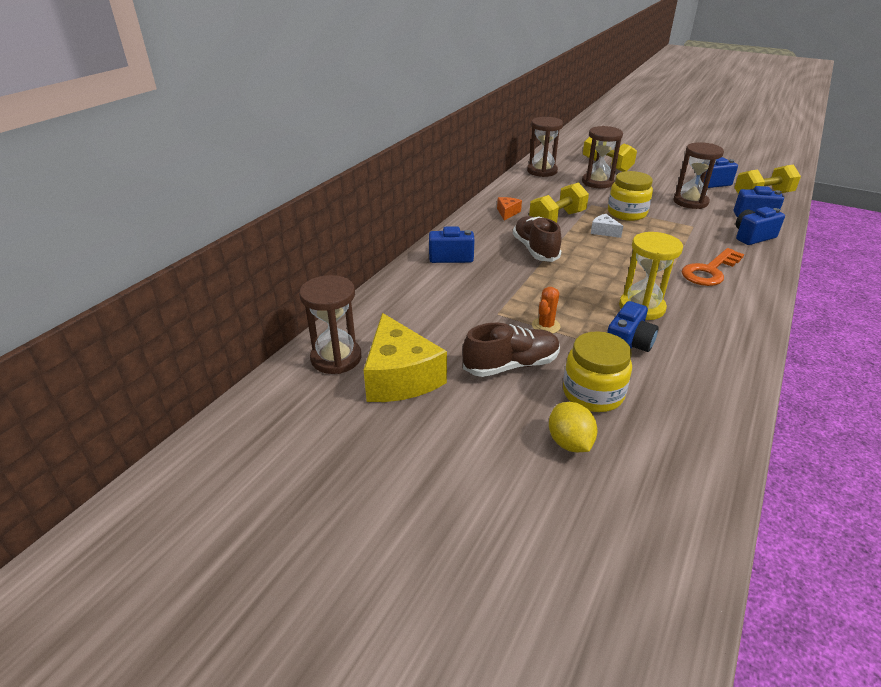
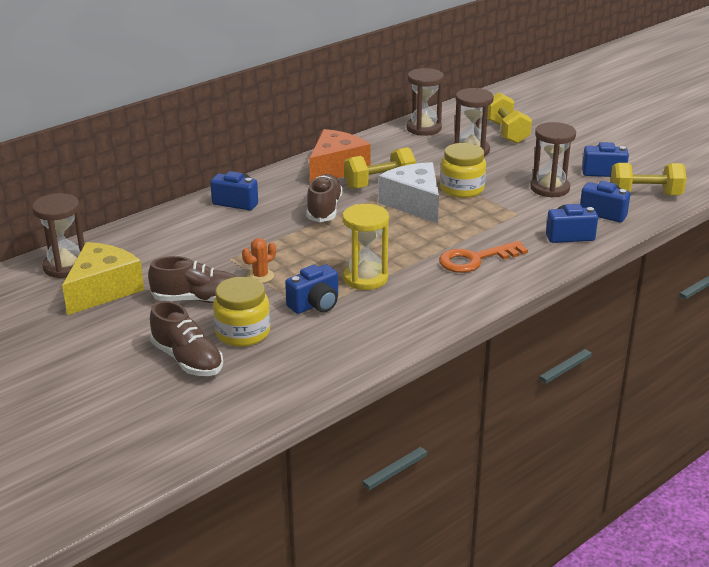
camera: 20 degrees right, 5 degrees down
yellow cheese [364,313,447,402] -> yellow cheese turned 150 degrees counterclockwise [62,242,144,315]
orange cheese [497,197,522,221] -> orange cheese [309,129,371,182], size x2.19
yellow lemon [549,402,597,452] -> brown shoe [150,301,223,376]
white cheese [591,214,623,238] -> white cheese [378,162,439,223], size x2.19

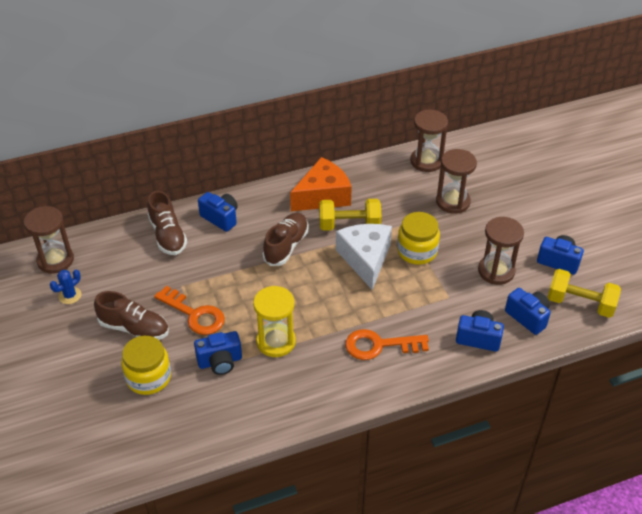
camera: 20 degrees right, 15 degrees up
yellow cheese [62,242,144,315] -> blue cactus [50,270,81,304]
brown shoe [150,301,223,376] -> brown shoe moved to [148,191,187,255]
orange cactus [242,238,276,283] -> orange key [154,286,225,335]
yellow dumbbell [487,92,532,144] -> none

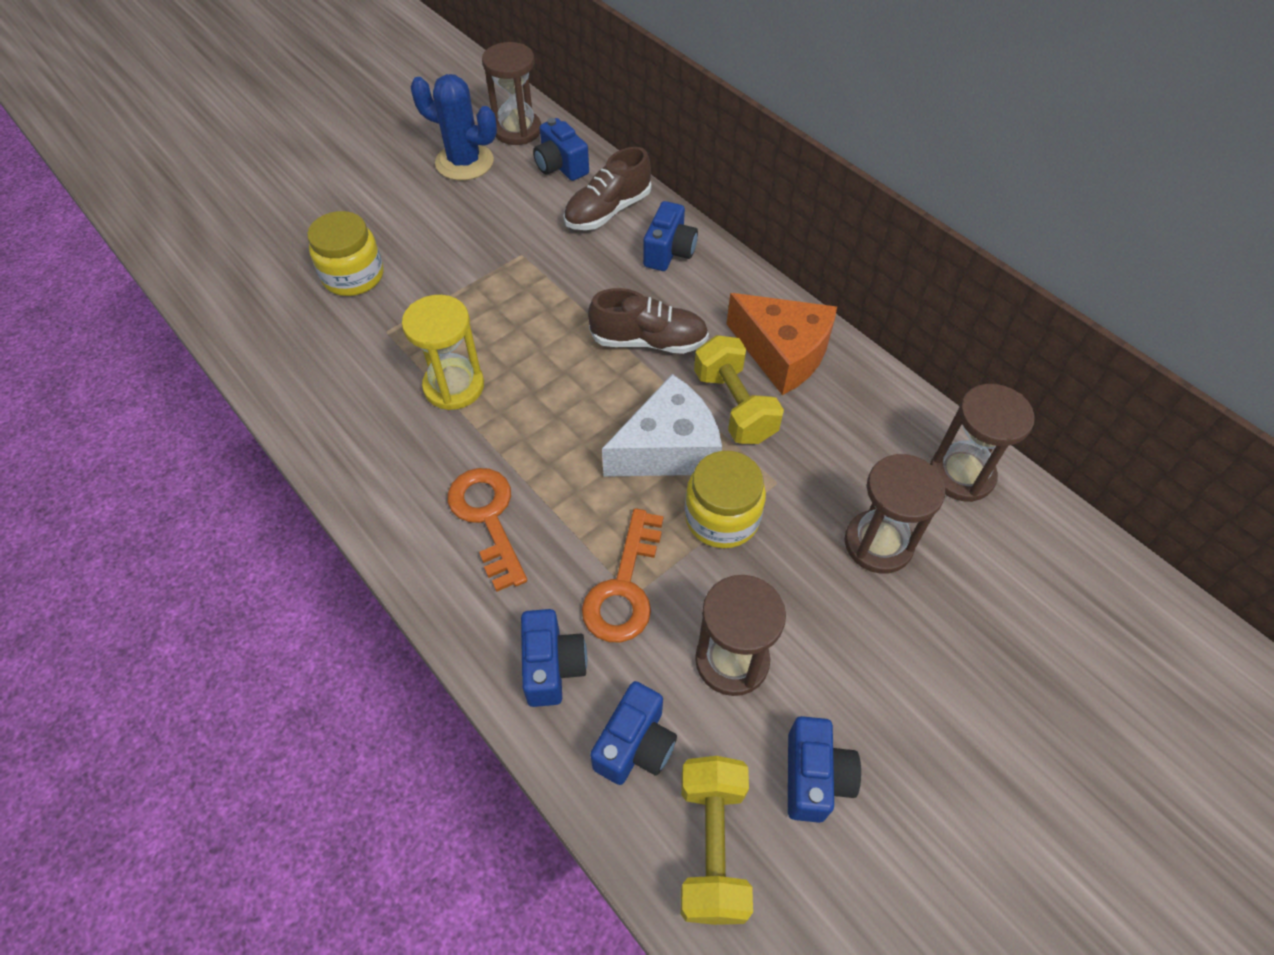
camera: 70 degrees right, 10 degrees up
blue cactus [50,270,81,304] -> blue cactus [410,74,497,181], size x1.93
brown shoe [94,291,169,340] -> none
orange key [154,286,225,335] -> orange key moved to [582,508,663,642]
blue camera [194,331,242,375] -> blue camera moved to [533,118,589,181]

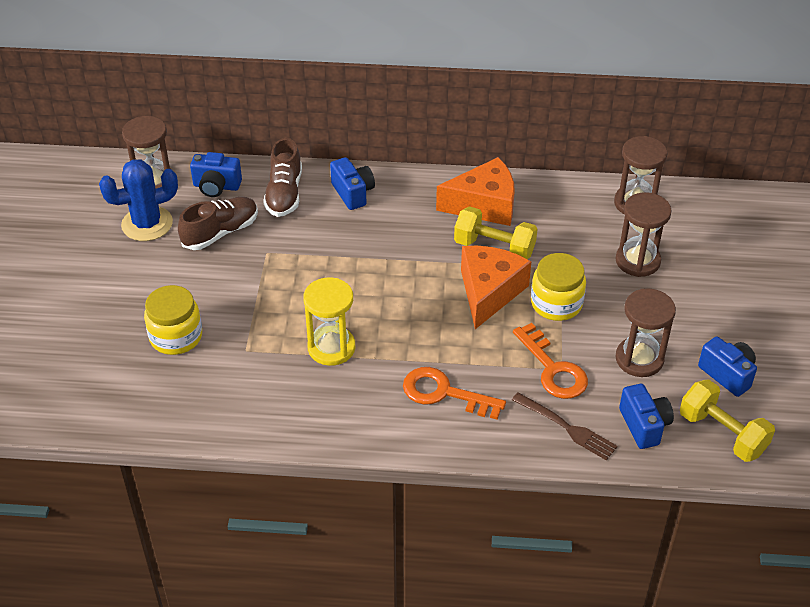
camera: 45 degrees left, 10 degrees down
blue camera [521,609,587,707] -> brown fork [512,392,618,461]
brown shoe [588,288,709,354] -> brown shoe moved to [178,197,258,250]
white cheese [602,374,722,477] -> orange cheese [461,246,531,329]

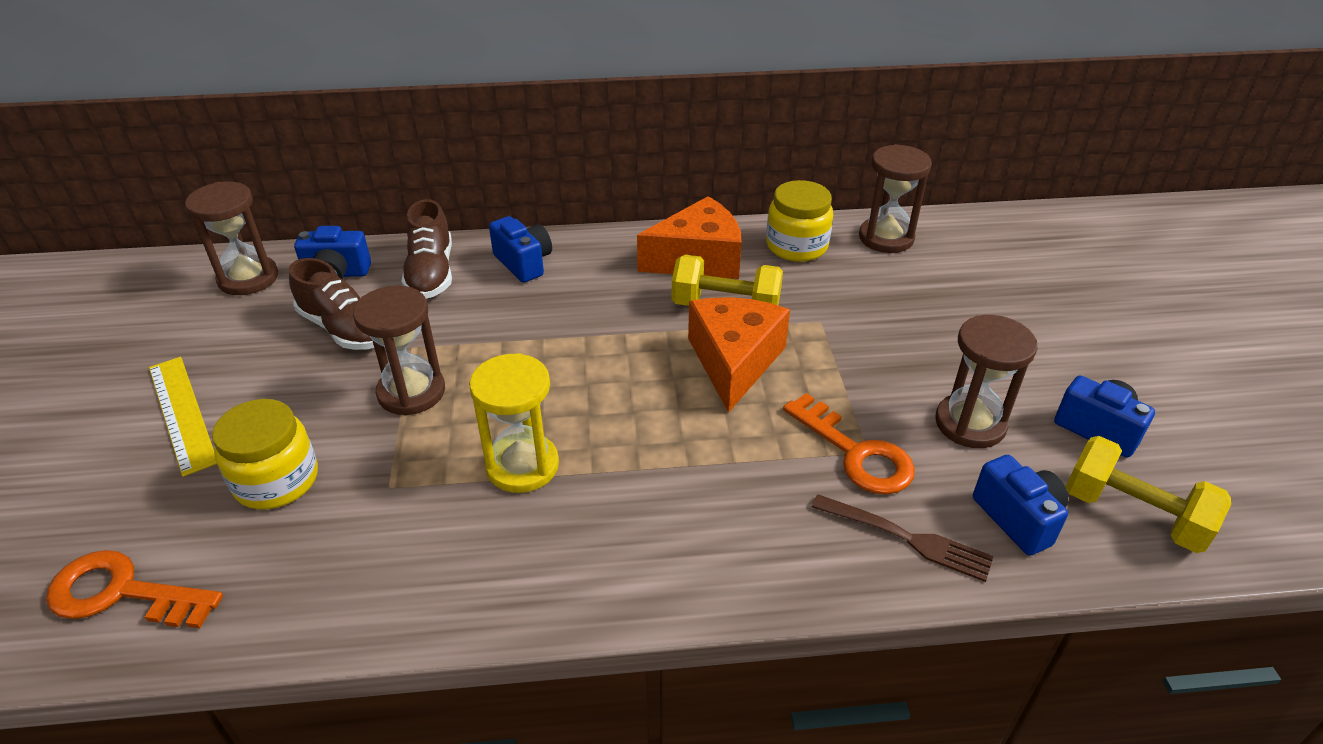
camera: 10 degrees left, 5 degrees down
blue cactus [99,159,178,241] -> none
brown shoe [178,197,258,250] -> brown shoe turned 90 degrees clockwise [289,258,374,350]
orange key [403,367,506,420] -> orange key moved to [46,550,223,628]
yellow jar [531,253,586,321] -> yellow jar moved to [766,180,833,262]
brown hourglass [615,192,672,277] -> brown hourglass moved to [353,286,445,415]
none -> yellow ruler [149,357,217,477]

